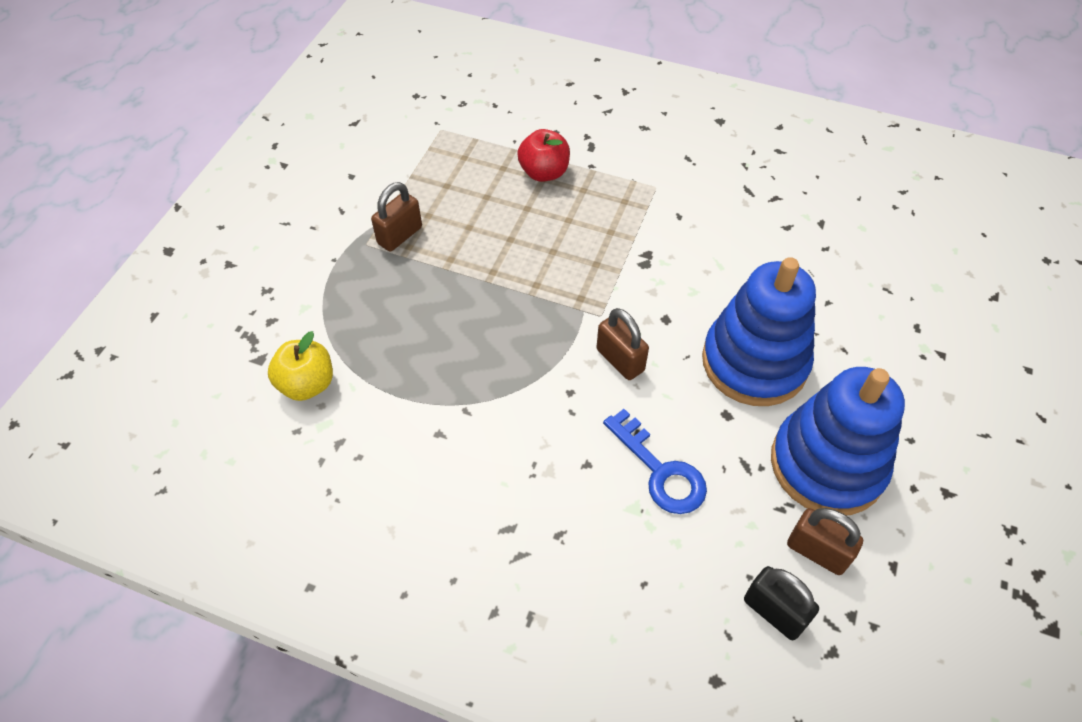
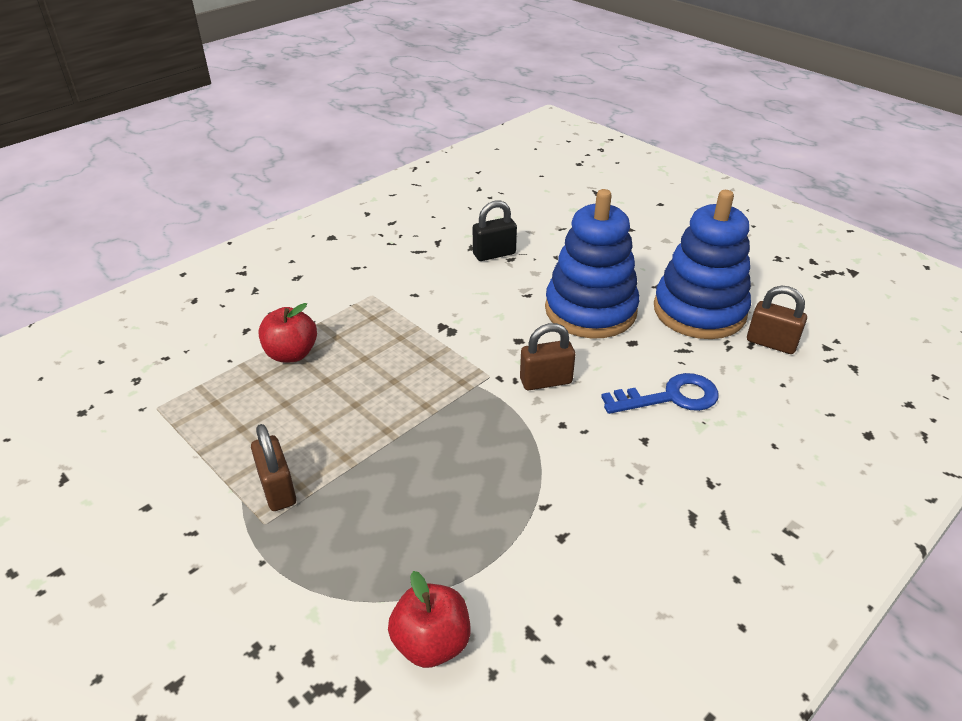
camera: 65 degrees left, 15 degrees down
yellow apple [268,331,333,401] -> red apple [388,571,470,668]
black padlock [744,566,819,640] -> black padlock moved to [473,200,517,261]
brown padlock [787,508,863,575] -> brown padlock turned 60 degrees clockwise [747,286,807,354]

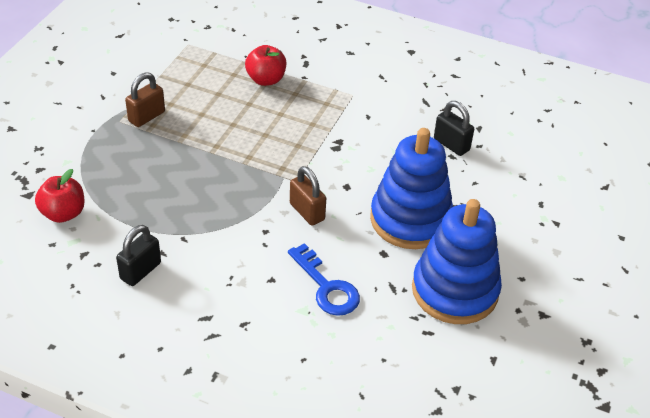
camera: 65 degrees right, 5 degrees up
brown padlock [747,286,807,354] -> none
none -> black padlock [116,225,161,286]

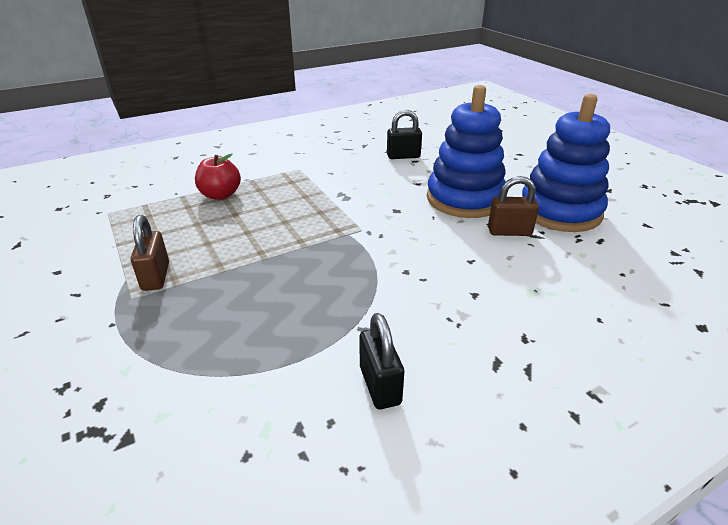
camera: 50 degrees left, 10 degrees down
red apple [35,169,85,223] -> none
blue key [288,243,360,316] -> none
brown padlock [290,166,326,226] -> brown padlock moved to [488,176,539,236]

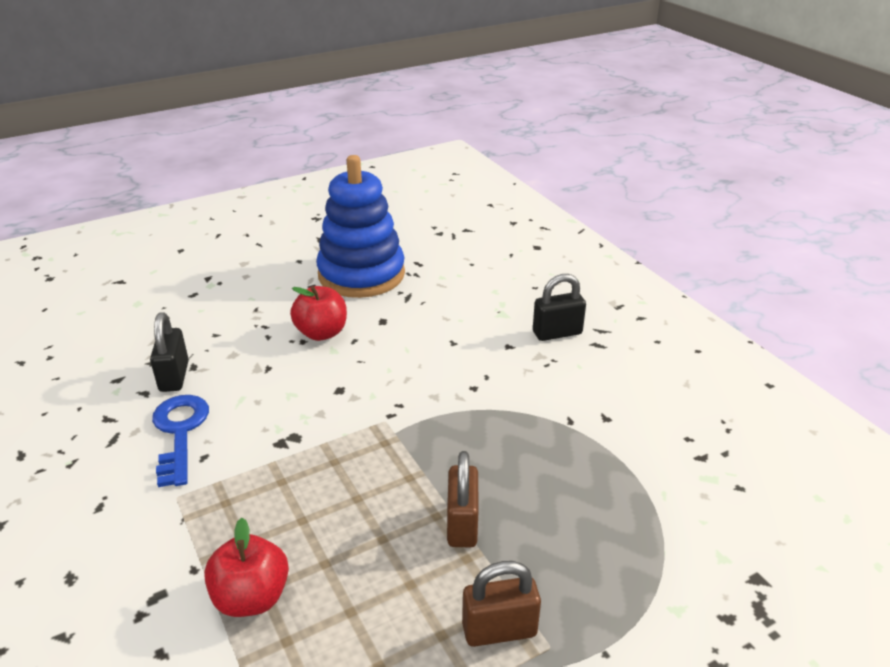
camera: 90 degrees left, 0 degrees up
black padlock [360,313,404,409] -> black padlock moved to [533,274,586,341]
blue stacking toy [427,85,506,218] -> red apple [290,286,347,341]
brown padlock [488,176,539,236] -> brown padlock moved to [447,451,478,548]
none -> blue key [152,395,209,487]

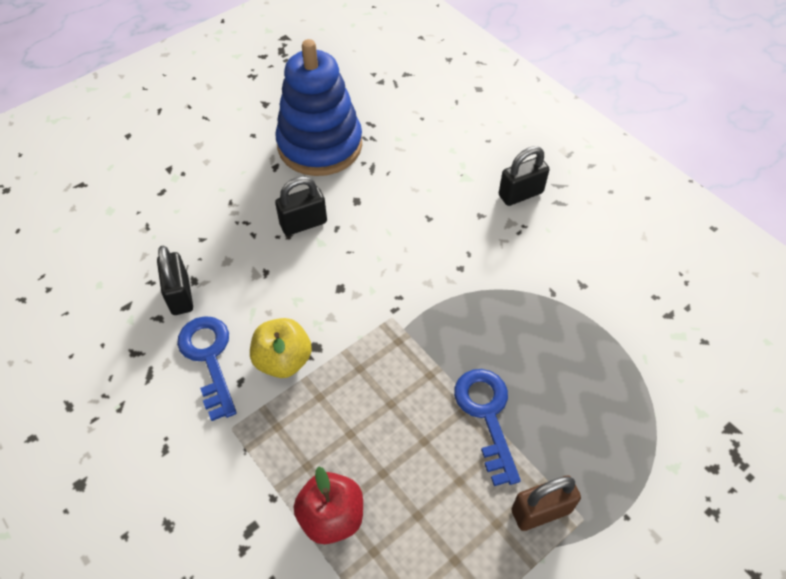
camera: 10 degrees left, 20 degrees up
red apple [290,286,347,341] -> black padlock [275,176,327,236]
brown padlock [447,451,478,548] -> blue key [454,369,521,486]
none -> yellow apple [250,318,312,378]

